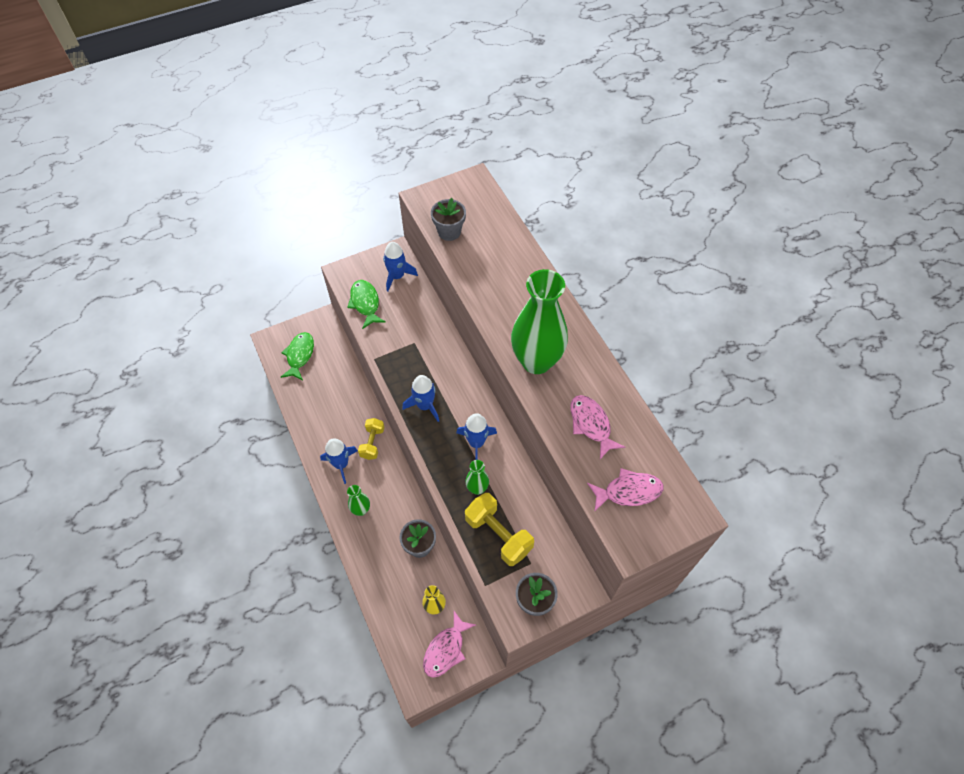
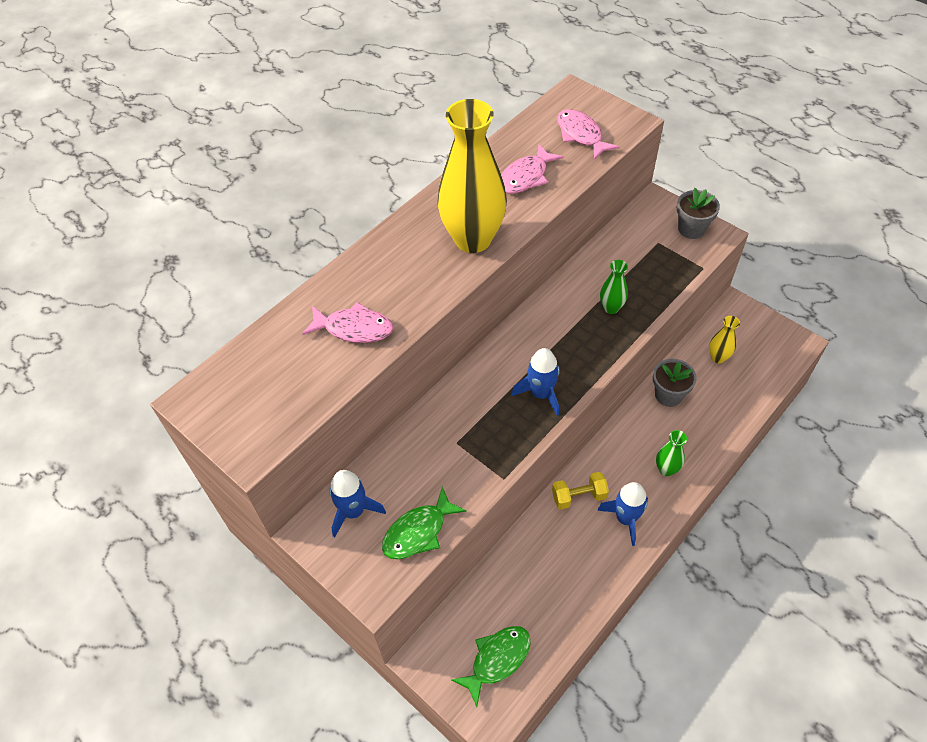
camera: 110 degrees left, 5 degrees down
green fish [281,332,314,380] -> green fish turned 150 degrees clockwise [452,626,531,707]
pink fish [423,611,476,678] -> pink fish moved to [302,302,393,343]
grey flower pot [431,198,466,241] -> none
blue rocket [456,413,497,460] -> none
yellow dumbbell [465,493,534,566] -> none
green vase [511,269,568,374] -> yellow vase [437,99,507,253]

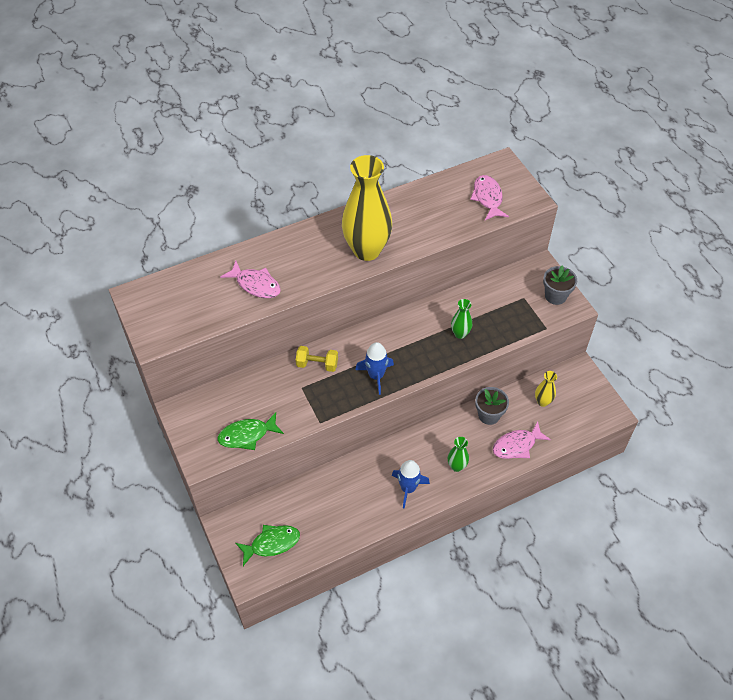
camera: 20 degrees right, 0 degrees up
blue rocket [329,470,386,537] -> none
pink fish [501,144,564,194] -> pink fish moved to [493,421,551,459]
yellow dumbbell [552,472,609,509] -> yellow dumbbell moved to [296,346,338,372]

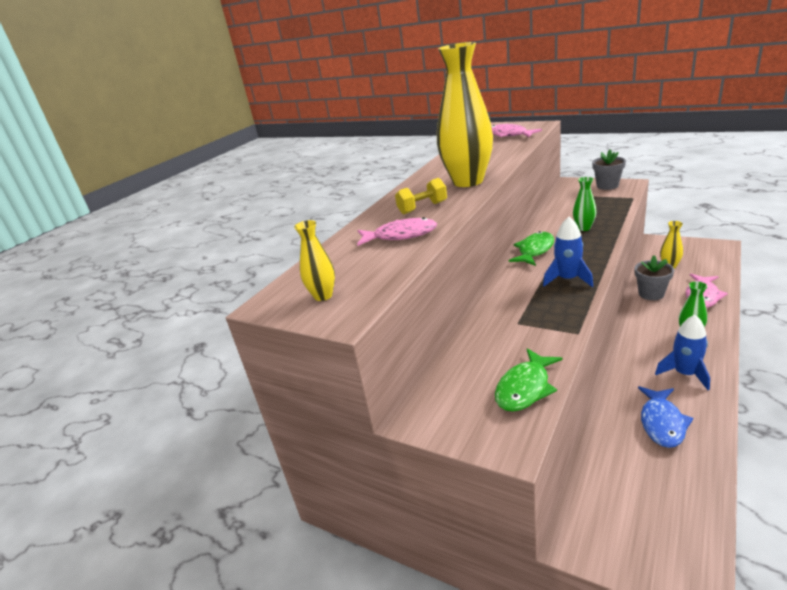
camera: 30 degrees left, 25 degrees down
green fish [236,525,300,566] -> green fish moved to [509,231,554,266]
yellow dumbbell [296,346,338,372] -> yellow dumbbell moved to [395,178,447,214]
none -> yellow vase [294,220,335,301]
none -> blue fish [638,386,693,448]

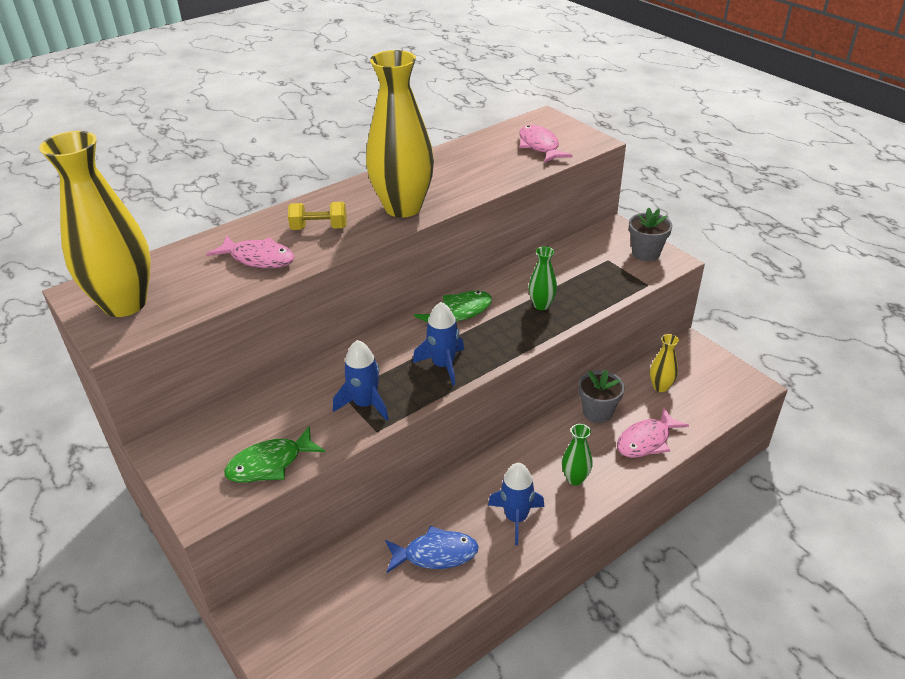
camera: 20 degrees right, 10 degrees up
yellow vase [294,220,335,301] -> yellow vase [39,131,151,317], size x2.28
blue fish [638,386,693,448] -> blue fish turned 135 degrees counterclockwise [385,526,479,573]
none -> blue rocket [333,340,389,421]

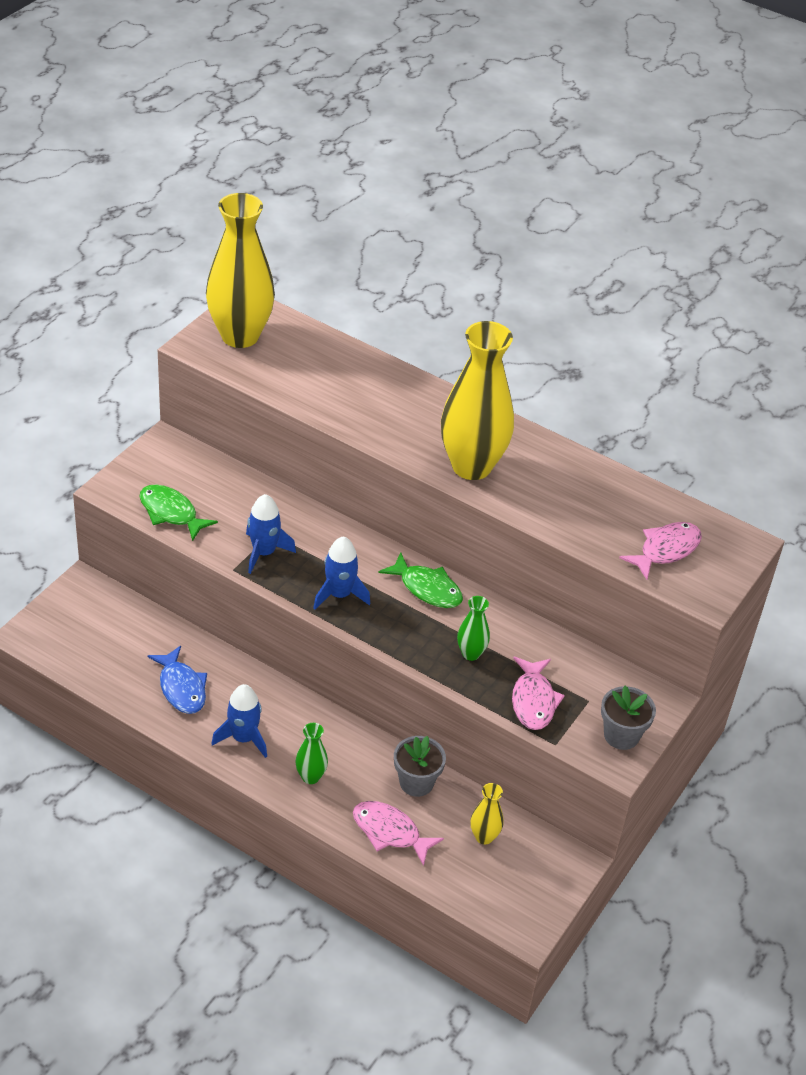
camera: 65 degrees right, 5 degrees up
pink fish [206,235,294,268] -> pink fish moved to [512,657,565,730]
yellow dumbbell [288,202,347,230] -> none

